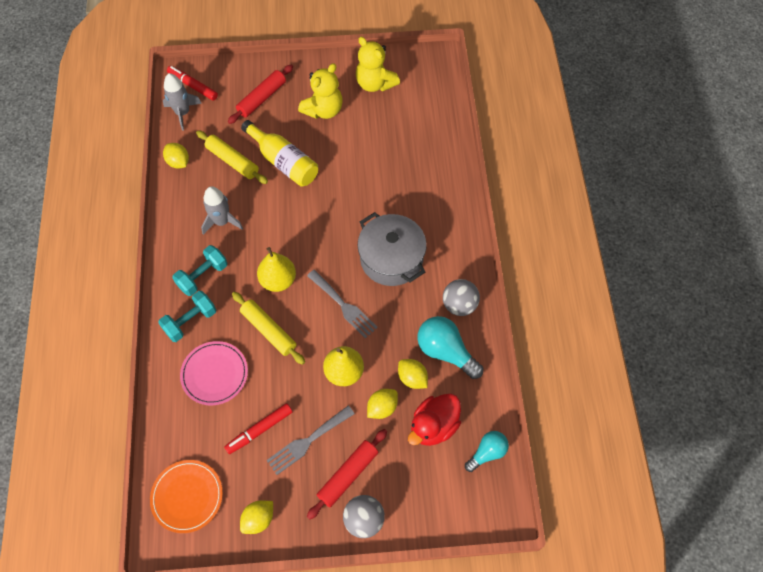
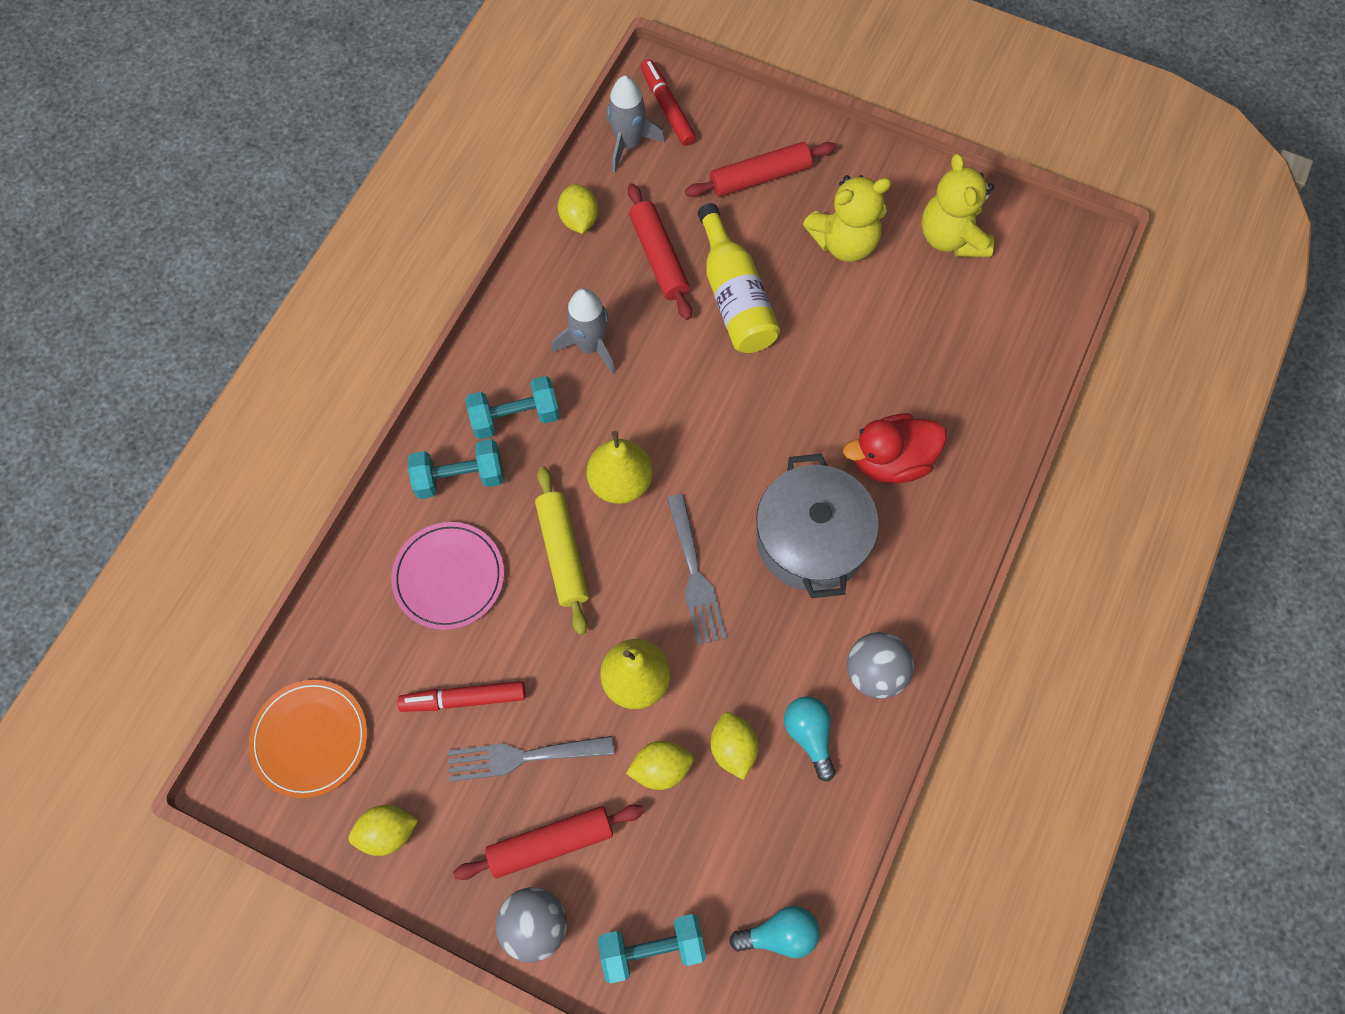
camera: 30 degrees right, 5 degrees up
yellow rolling pin [196,130,268,184] -> red rolling pin [628,183,692,320]
red duck [408,394,461,446] -> red duck moved to [843,413,946,483]
turquoise light bulb [417,316,483,379] -> turquoise light bulb [784,696,835,781], size x0.63
none -> turquoise dumbbell [598,914,706,984]

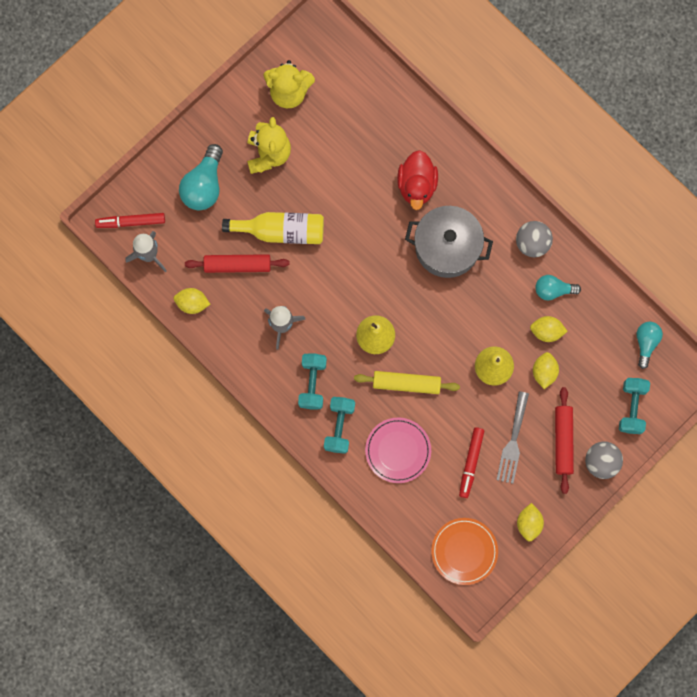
camera: 70 degrees left, 10 degrees up
grey fork [667,494,727,645] -> none
red rolling pin [685,142,836,197] -> turquoise light bulb [179,144,223,210]

